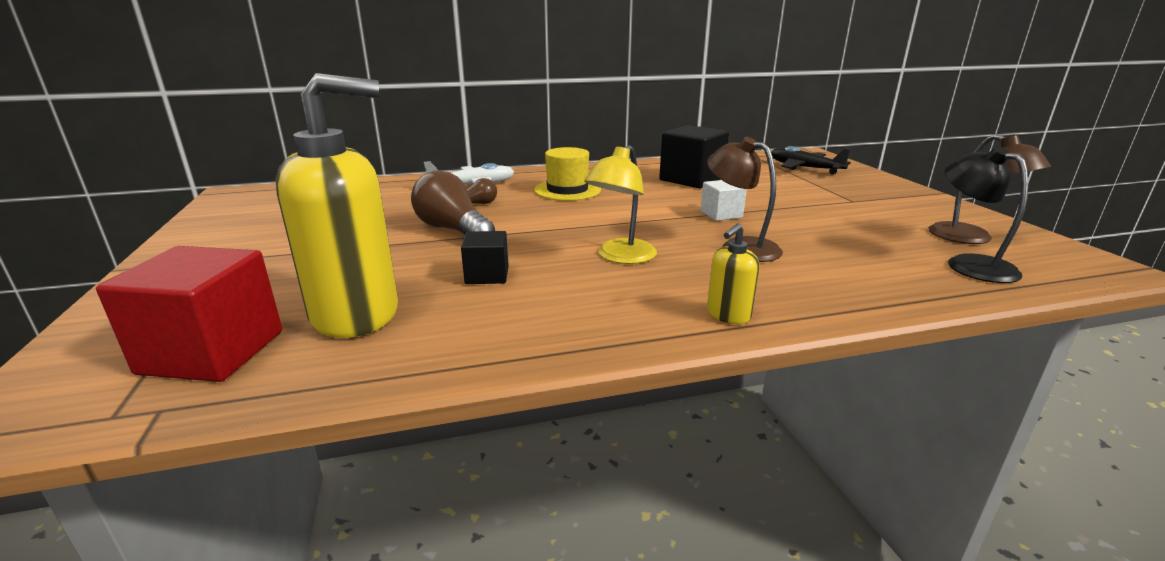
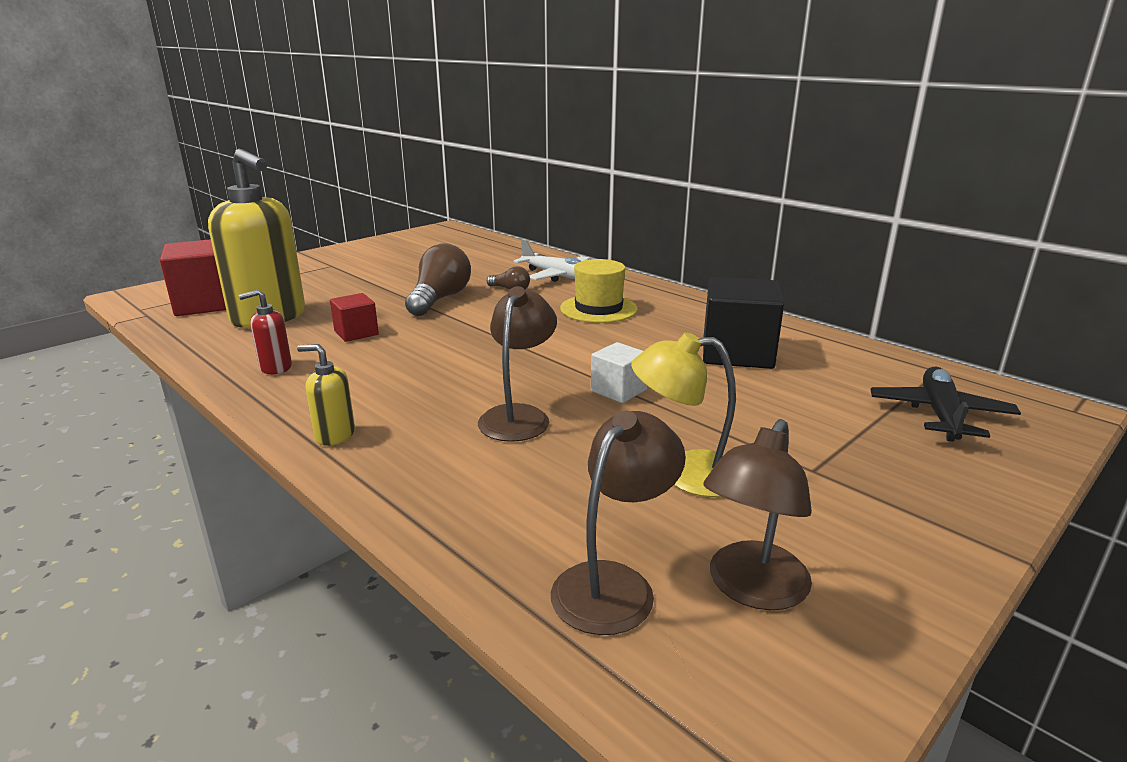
camera: 60 degrees right, 0 degrees up
black cube [461,231,509,284] -> red cube [330,293,379,342]
yellow lamp [584,145,657,264] -> yellow lamp moved to [631,332,736,497]
black lamp [945,147,1028,283] -> brown lamp [551,411,686,635]
none -> red soap dispenser [239,290,292,374]

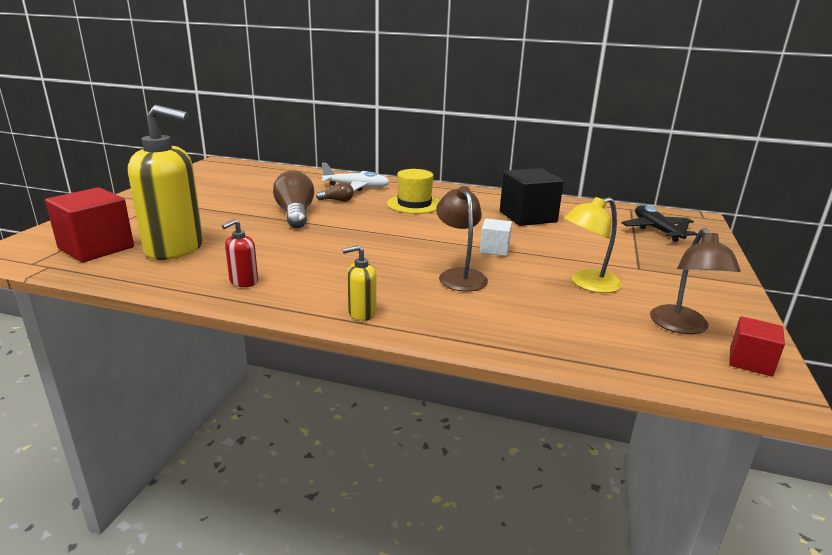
camera: 30 degrees left, 0 degrees up
red cube [330,293,379,342] -> red cube moved to [729,316,785,376]
brown lamp [551,411,686,635] -> none

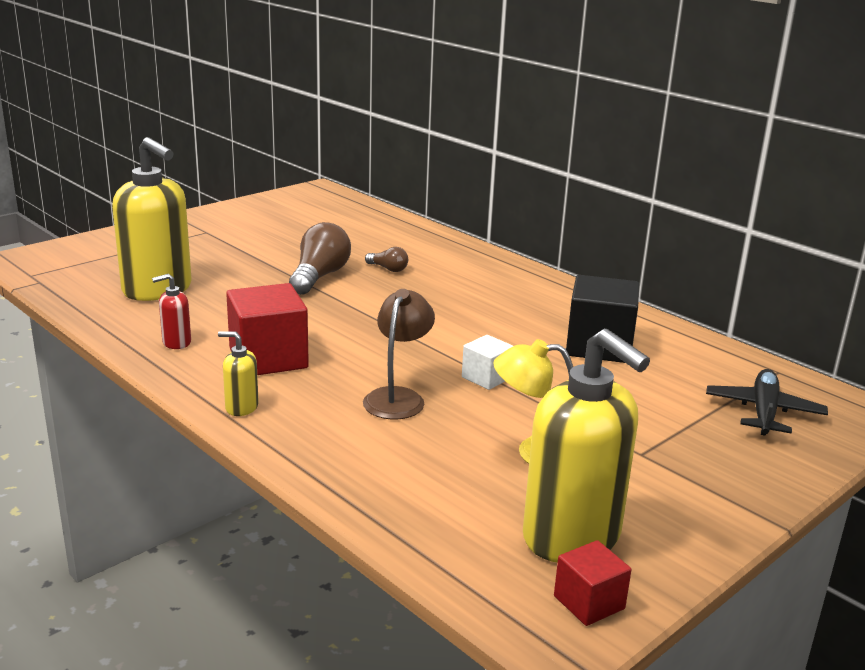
camera: 30 degrees right, 0 degrees up
red cube [45,187,134,262] -> red cube moved to [226,283,309,375]
white plane [321,163,390,191] -> none
yellow hat [387,169,440,214] -> none
brown lamp [650,228,741,334] -> yellow soap dispenser [523,329,650,563]

